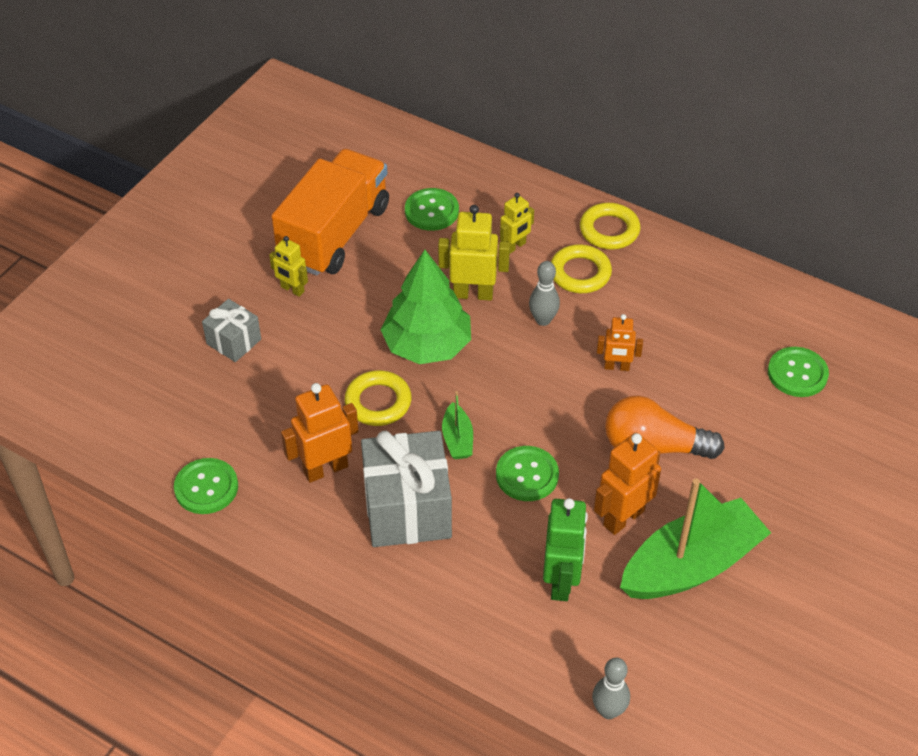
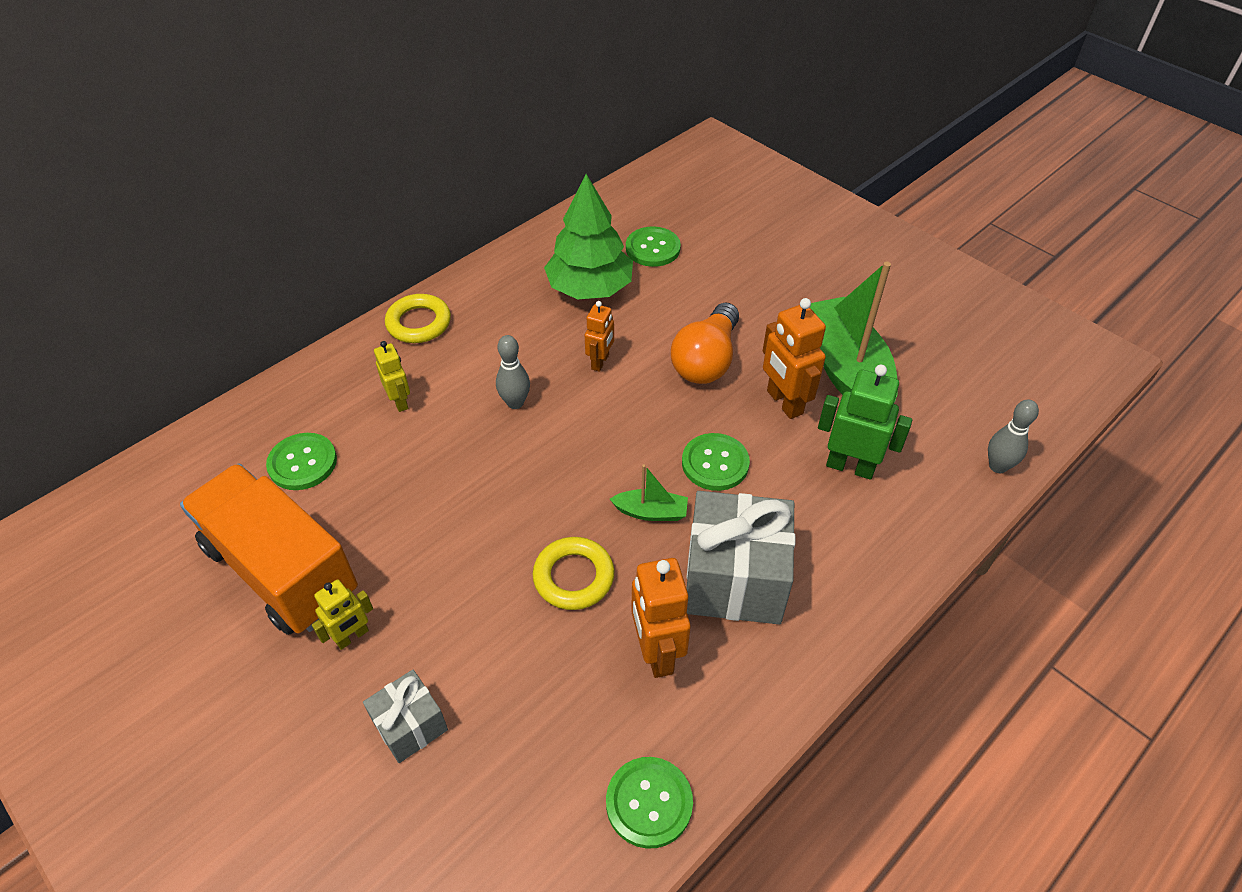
camera: 75 degrees left, 0 degrees up
green tree [381,250,471,364] -> green tree moved to [544,174,633,299]
yellow robot [438,205,510,301] -> none
yellow ring [551,244,612,293] -> none

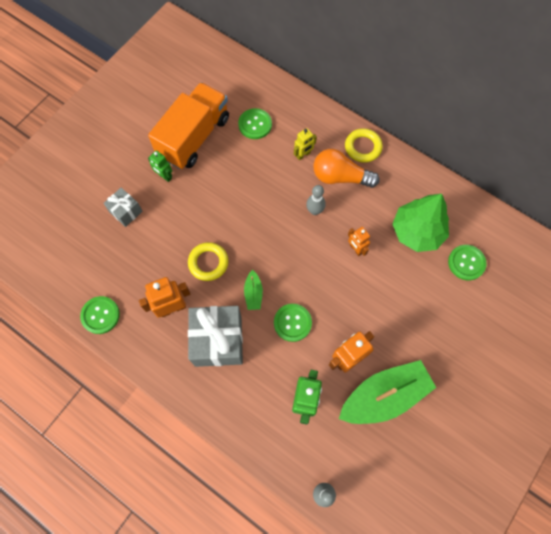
camera: 80 degrees right, 20 degrees up
yellow robot [312,580,373,650] -> green robot [148,150,172,182]
orange robot [585,301,614,372] -> orange robot turned 45 degrees clockwise [348,227,370,256]
orange light bulb [671,303,739,384] -> orange light bulb moved to [313,149,380,188]

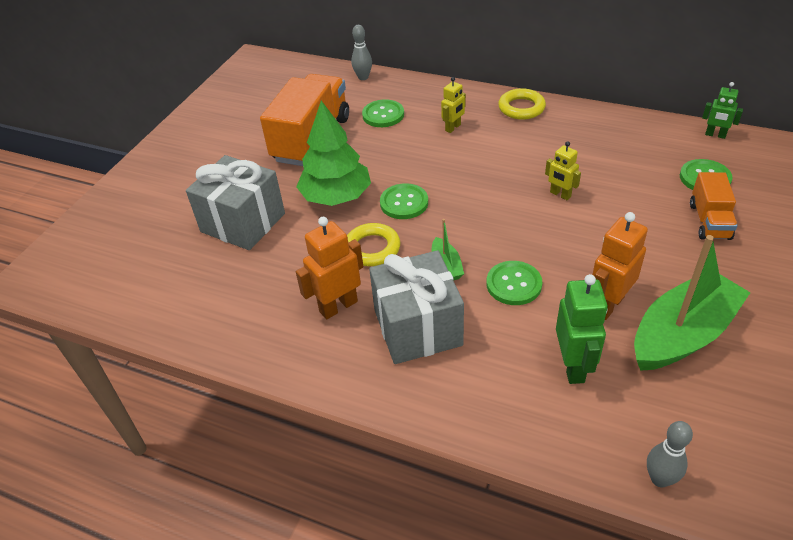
camera: 10 degrees left, 25 degrees down
green button [80,296,120,334] -> green button moved to [380,183,428,219]
grey gift [103,188,143,227] -> grey gift [186,155,285,250], size x1.87
green robot [148,150,172,182] -> green robot moved to [702,82,743,139]
grey bowling pin [306,185,325,215] -> grey bowling pin moved to [351,25,372,80]
orange light bulb [313,149,380,188] -> none
orange robot [348,227,370,256] -> yellow robot [545,141,581,200]
green tree [392,194,449,252] -> green tree moved to [296,101,371,206]
none -> orange truck [690,172,738,240]

